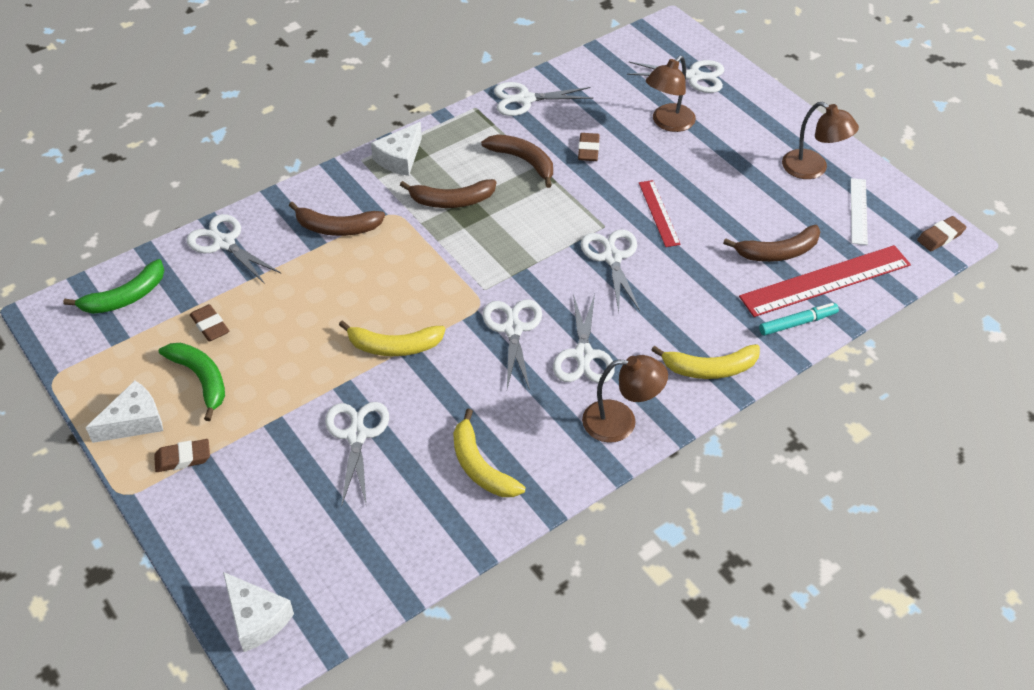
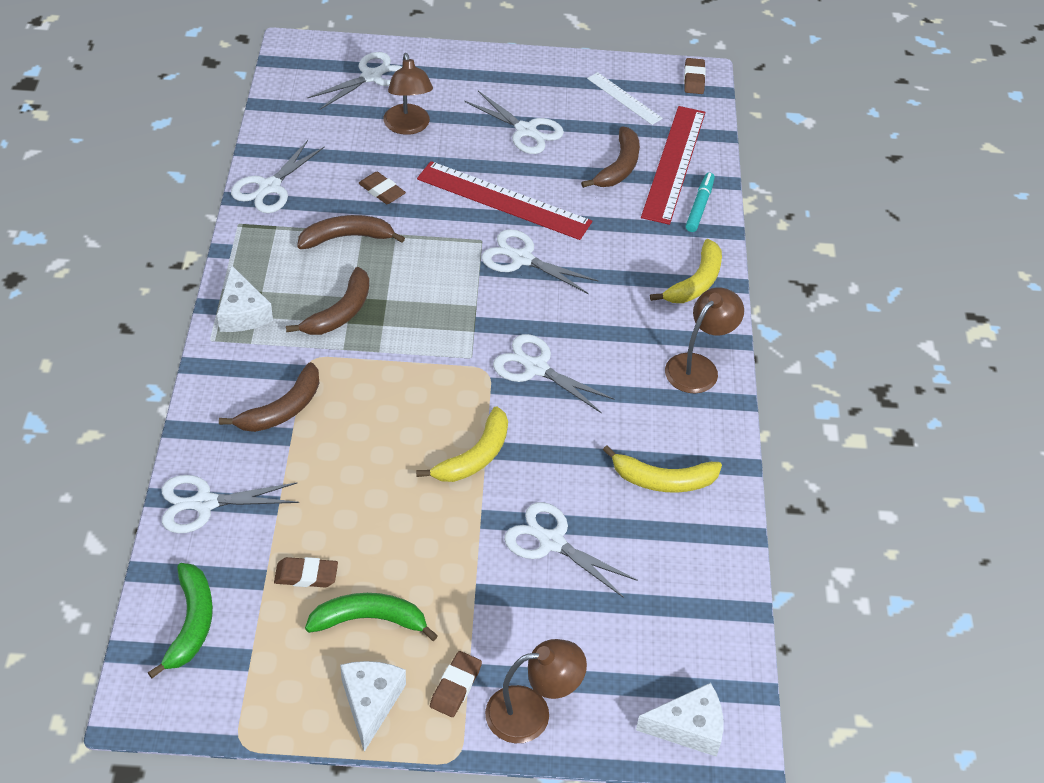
camera: 55 degrees left, 0 degrees up
white scissors [553,294,615,383] -> white scissors moved to [465,91,564,154]
red ruler [639,180,681,247] -> red ruler [417,161,592,240], size x1.83
brown lamp [782,102,859,179] -> brown lamp moved to [485,639,587,743]

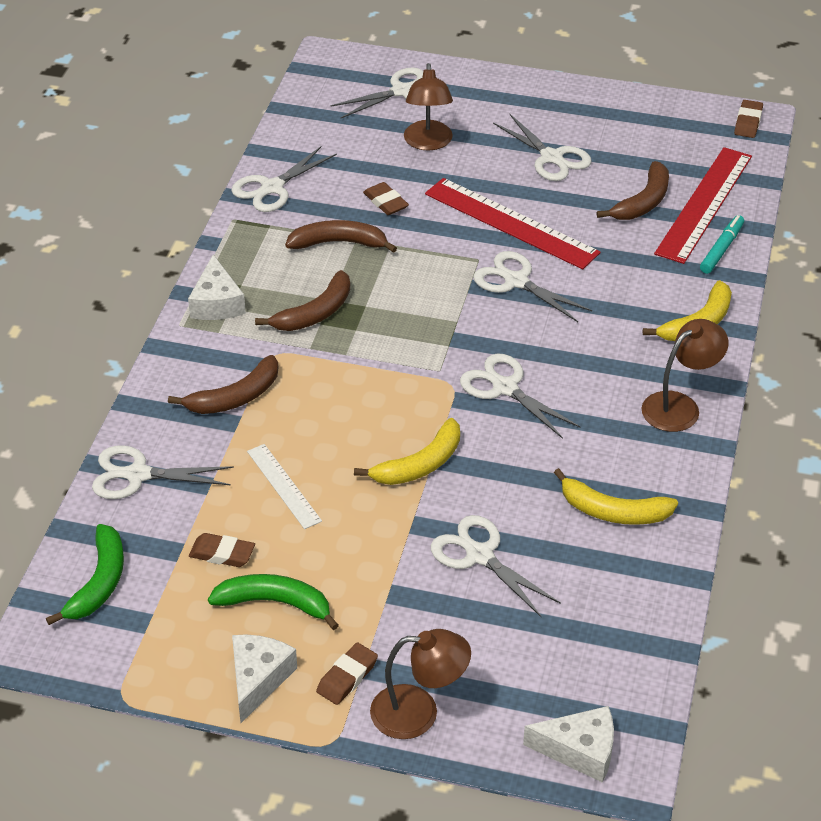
camera: 15 degrees right, 5 degrees down
white ruler [587,72,663,125] -> white ruler moved to [247,444,322,529]

